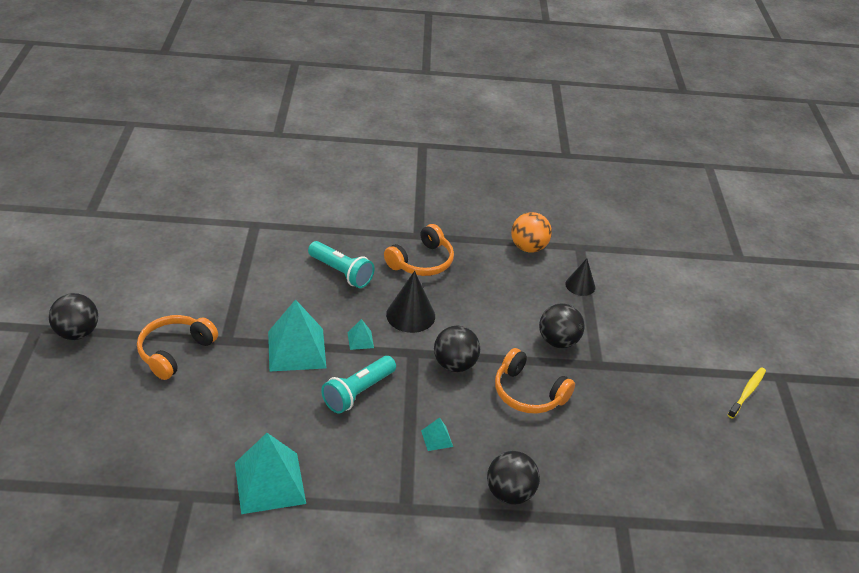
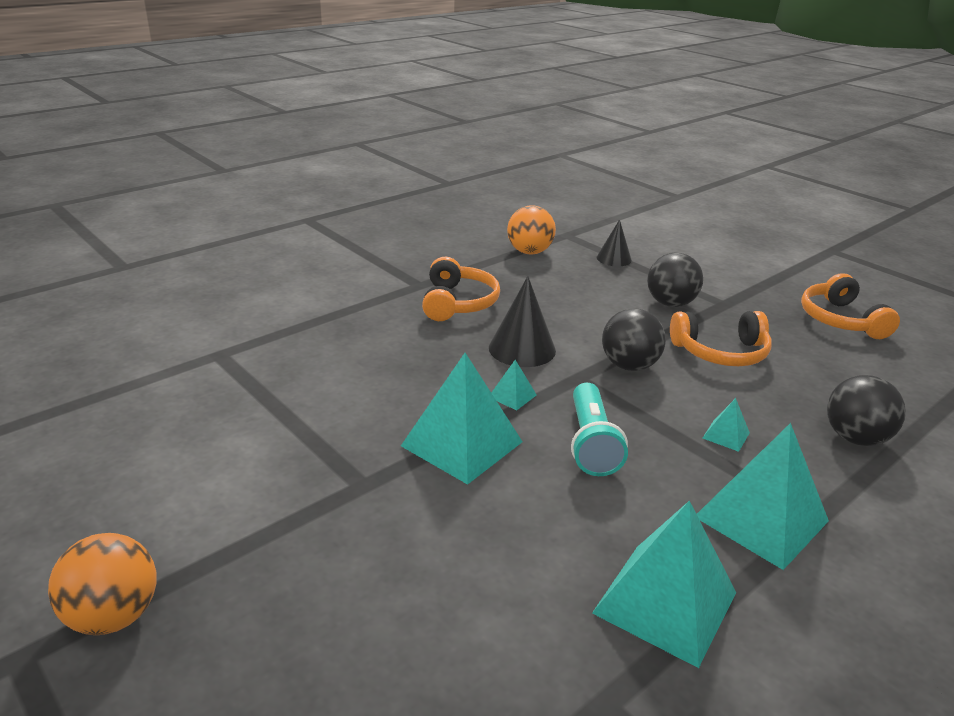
camera: 40 degrees left, 10 degrees down
black ball [49,293,98,340] -> orange ball [48,533,157,635]
orange headphones [137,315,218,380] -> orange headphones moved to [801,273,900,339]
turquoise flashlight [308,241,375,288] -> none
yellow toothbrush [728,367,766,419] -> none
none -> turquoise pyramid [697,423,829,570]

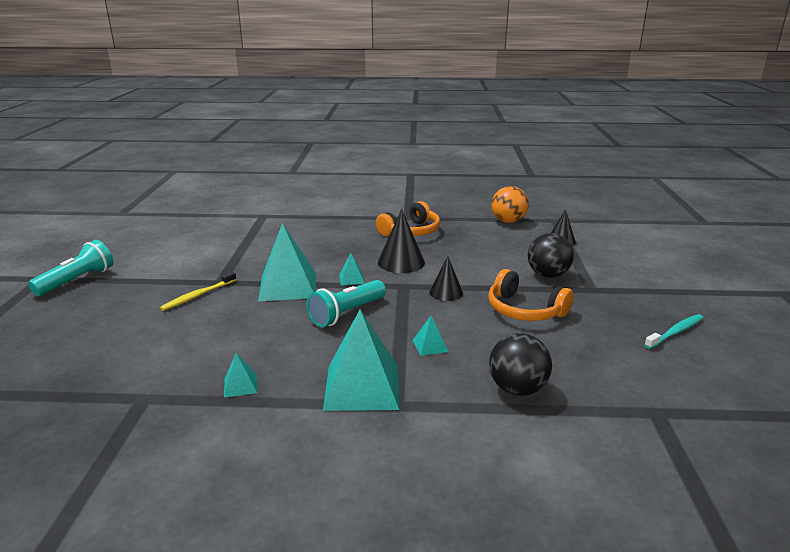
camera: 45 degrees right, 5 degrees down
orange ball [48,533,157,635] -> turquoise flashlight [28,240,113,296]
turquoise pyramid [592,500,736,668] -> turquoise pyramid [224,353,257,398], size x0.44
black ball [602,308,666,371] -> black cone [429,256,463,301]
orange headphones [801,273,900,339] -> turquoise toothbrush [644,314,704,349]
none -> yellow toothbrush [160,272,236,311]

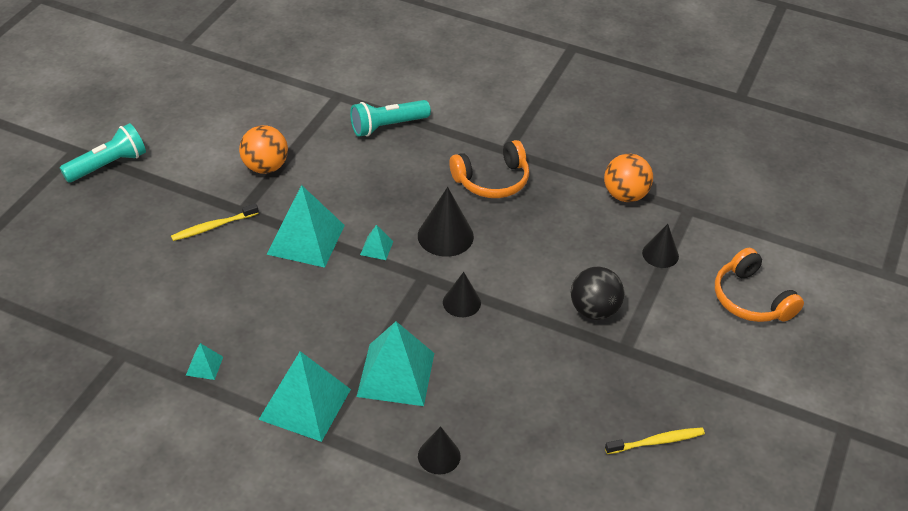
camera: 20 degrees right, 20 degrees up
turquoise flashlight [306,280,386,327] -> turquoise flashlight moved to [350,100,431,137]
turquoise pyramid [413,315,448,356] -> turquoise pyramid [357,322,434,406], size x2.26
orange headphones [488,269,574,321] -> orange headphones moved to [715,248,804,322]
black ball [489,333,552,396] -> black cone [418,426,461,475]
turquoise toothbrush [644,314,704,349] -> yellow toothbrush [605,427,705,454]
none -> orange ball [239,125,288,174]

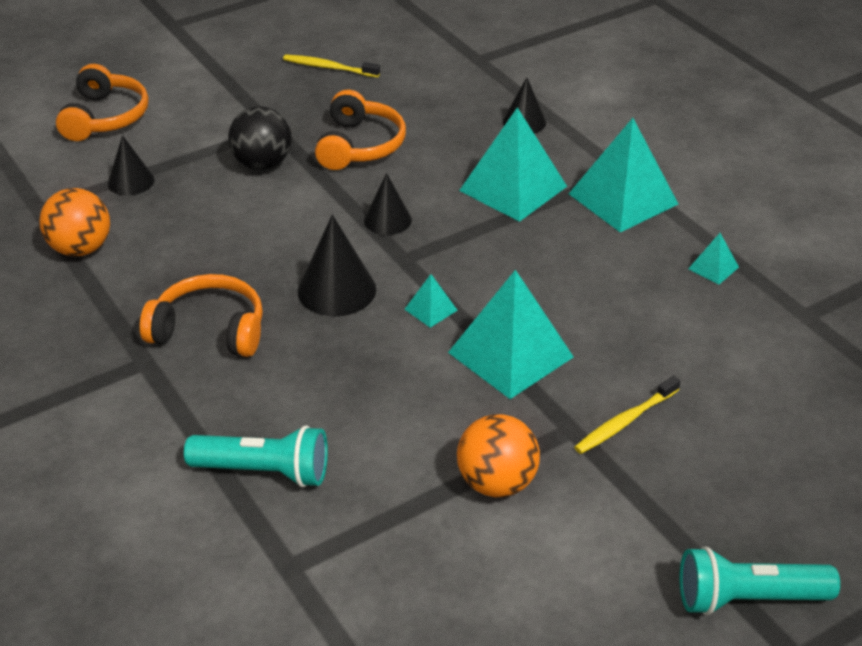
camera: 145 degrees left, 5 degrees down
yellow toothbrush [171,204,259,241] -> yellow toothbrush turned 135 degrees clockwise [574,376,680,454]
none -> orange headphones [315,90,406,170]

